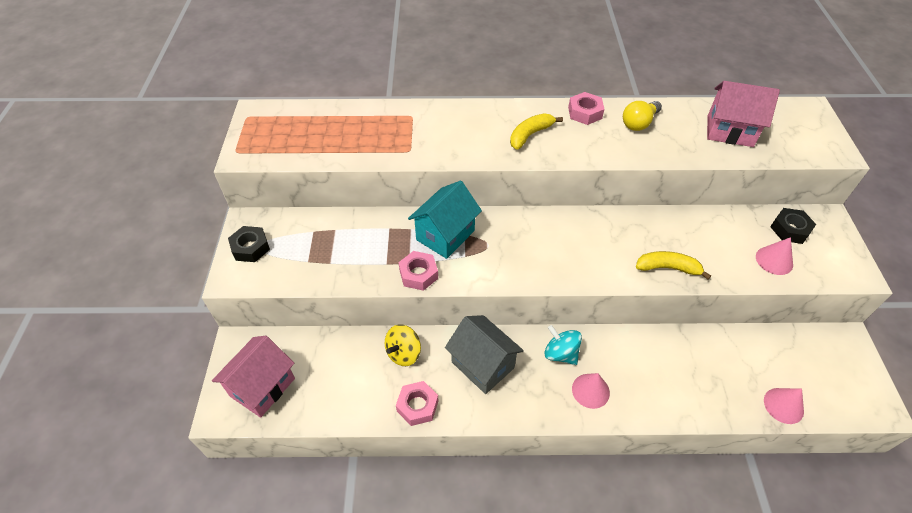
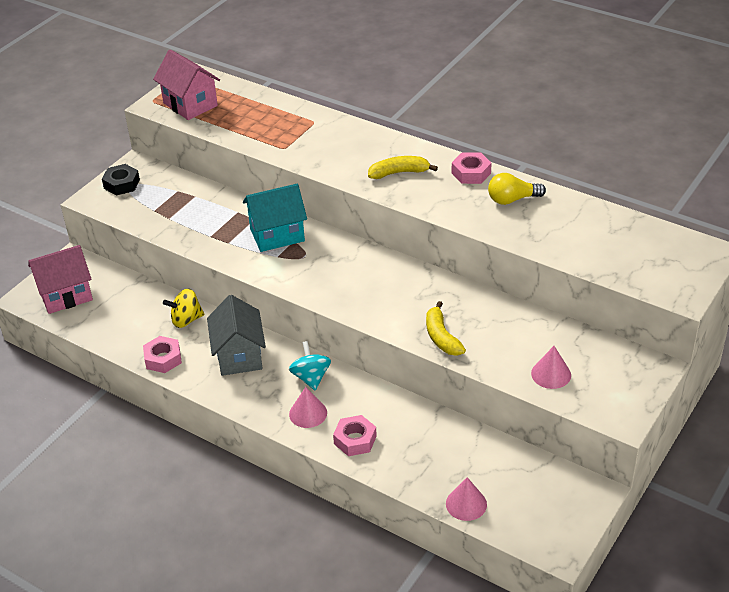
camera: 35 degrees right, 10 degrees down
pink nut [398,251,438,291] -> pink nut moved to [333,415,377,456]
yellow banana [636,251,711,280] -> yellow banana turned 150 degrees counterclockwise [426,301,466,356]
pink house [707,81,780,147] -> pink house moved to [153,49,220,120]
black nut [770,208,816,244] -> none

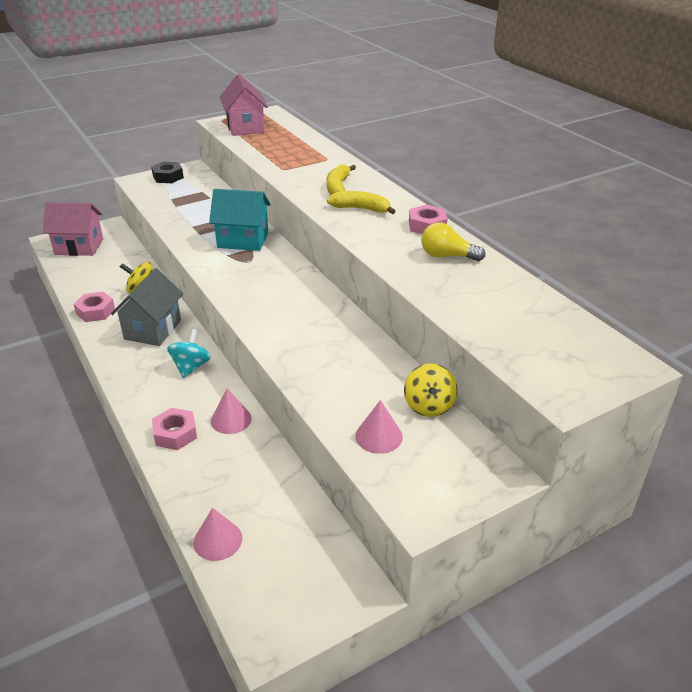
camera: 25 degrees right, 5 degrees down
pink cone [289,387,327,428] -> pink cone moved to [211,388,252,434]
yellow banana [426,301,466,356] -> yellow banana moved to [326,165,356,195]
none -> yellow spinning top [404,363,457,417]

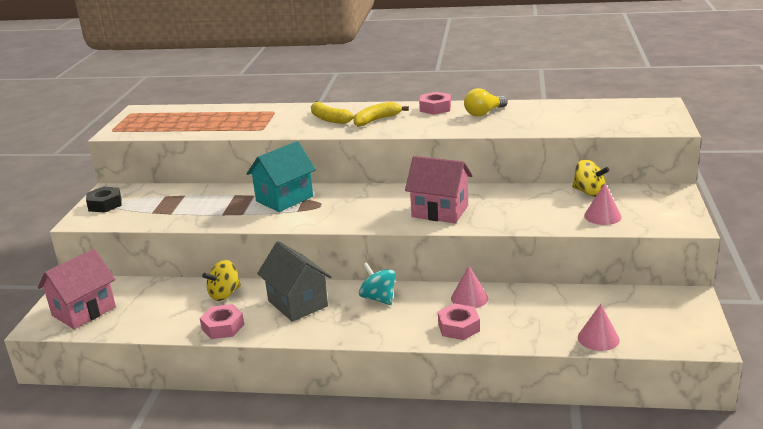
camera: 50 degrees left, 10 degrees down
pink house [220,74,268,136] -> pink house moved to [405,156,473,223]

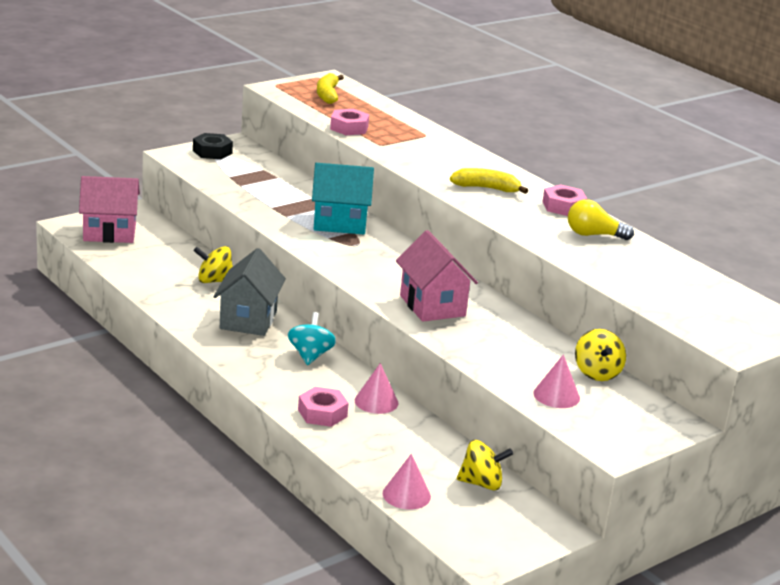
camera: 40 degrees right, 0 degrees up
pink nut [200,304,245,339] -> pink nut moved to [330,109,369,135]
yellow banana [311,101,354,124] -> yellow banana moved to [317,73,344,104]
none -> yellow spinning top [457,440,513,491]

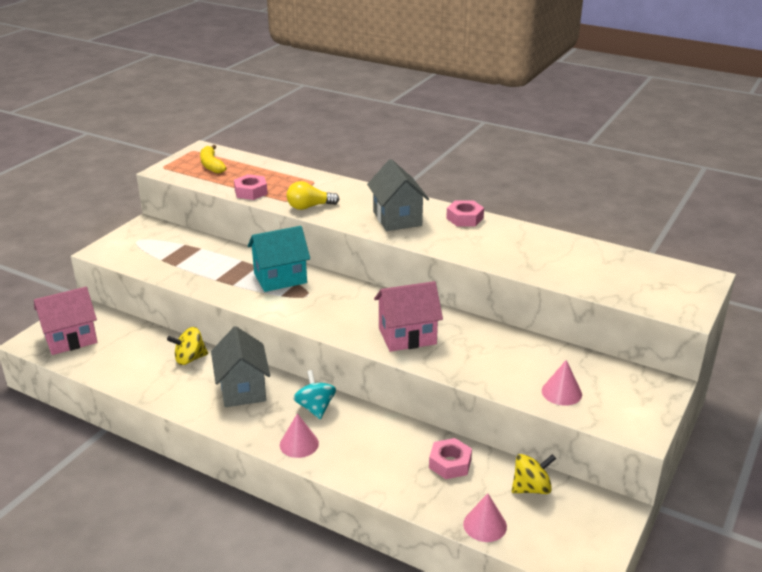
camera: 20 degrees left, 5 degrees up
black nut [193,133,233,159] -> none
pink nut [298,387,349,427] -> pink nut moved to [429,438,472,479]
pink cone [355,363,398,414] -> pink cone moved to [280,413,319,458]
pink house [396,230,478,322] -> pink house turned 60 degrees counterclockwise [374,281,443,352]
yellow banana [450,168,528,194] -> grey house [367,159,429,231]
yellow light bulb [568,199,634,240] -> yellow light bulb moved to [286,181,339,210]
yellow spinning top [575,329,626,381] -> none

